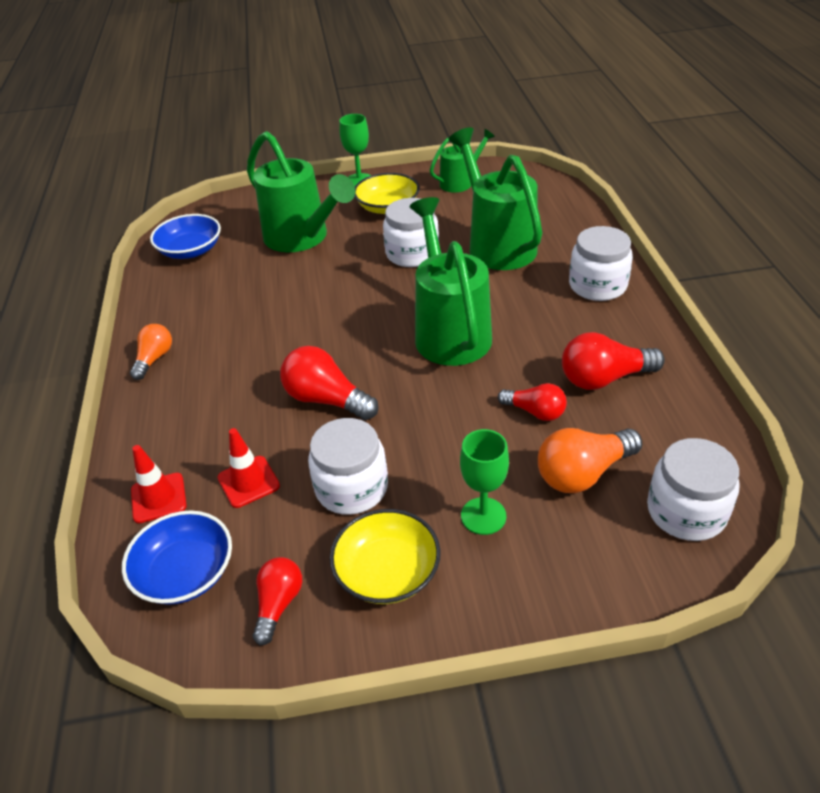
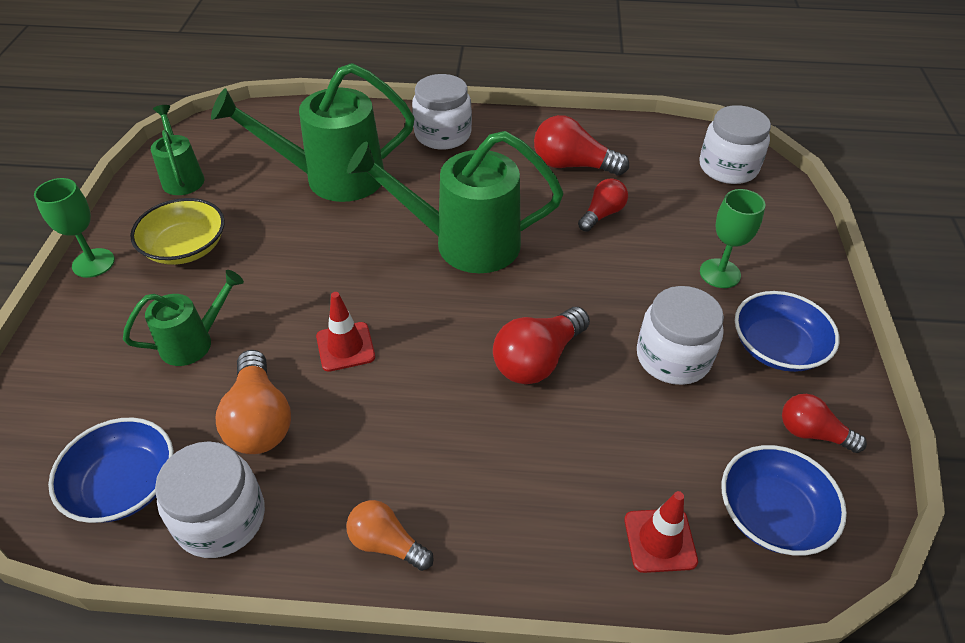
camera: 80 degrees left, 5 degrees up
red traffic cone [218,428,280,508] -> red traffic cone moved to [316,292,375,372]
green watering can [247,131,355,252] -> green watering can [123,270,244,366], size x0.54
yellow bowl [330,509,441,604] -> blue bowl [735,291,839,372]
white jar [383,198,439,267] -> white jar moved to [155,441,265,558]
orange light bulb [538,428,642,493] -> orange light bulb moved to [216,350,291,454]
red light bulb [562,332,665,390] -> red light bulb turned 105 degrees clockwise [534,115,629,176]

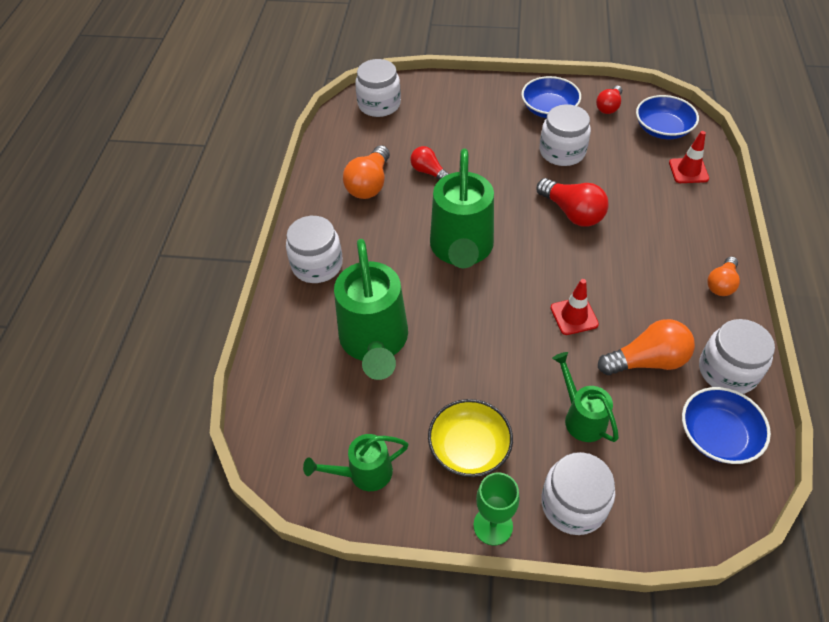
camera: 85 degrees left, 5 degrees up
red light bulb [534,115,629,176] -> orange light bulb [343,145,390,199]
green goblet [700,189,765,288] -> none
none -> white jar [541,452,615,535]

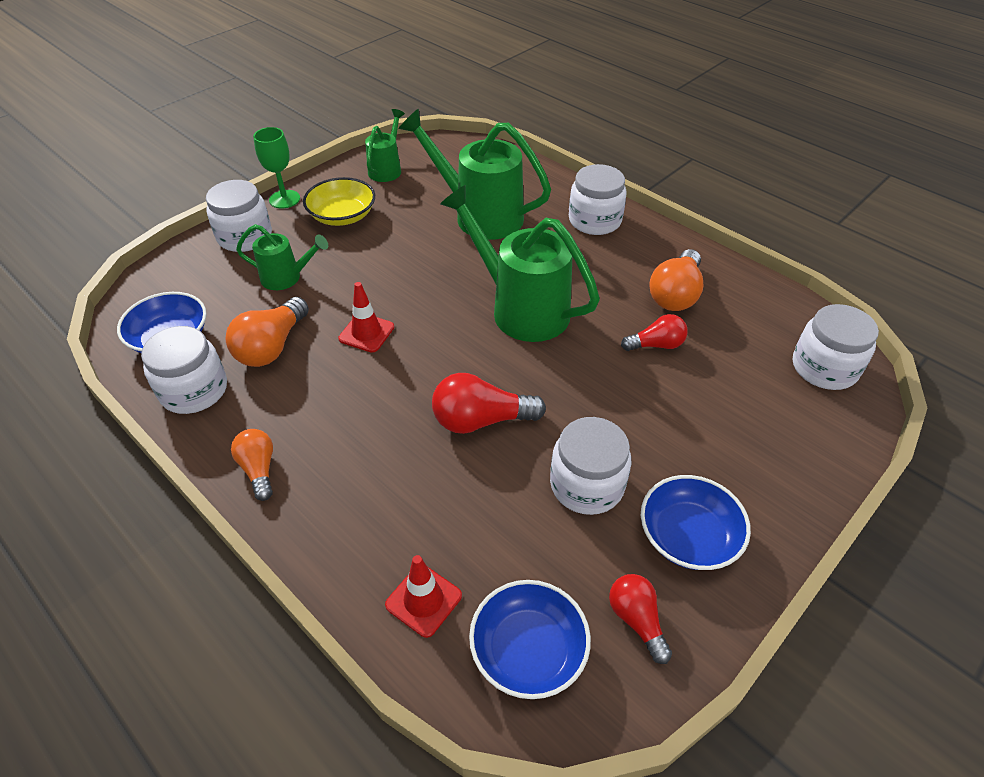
camera: 125 degrees right, 5 degrees down
orange light bulb [343,145,390,199] -> orange light bulb turned 120 degrees counterclockwise [649,249,704,311]

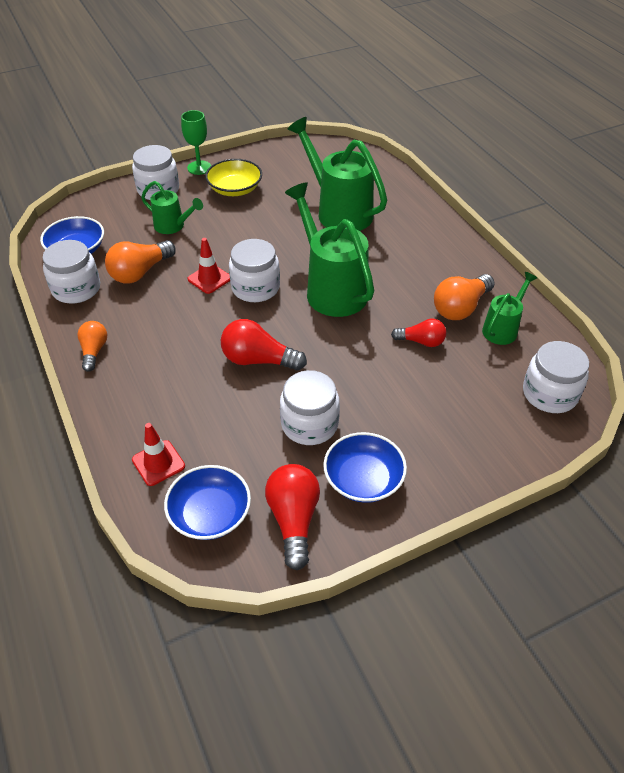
camera: 20 degrees right, 0 degrees up
green watering can [365,109,405,182] -> green watering can moved to [482,272,537,345]
white jar [569,164,627,235] -> white jar moved to [229,239,280,302]
red light bulb [609,574,672,664] -> red light bulb [265,464,320,570], size x1.57

